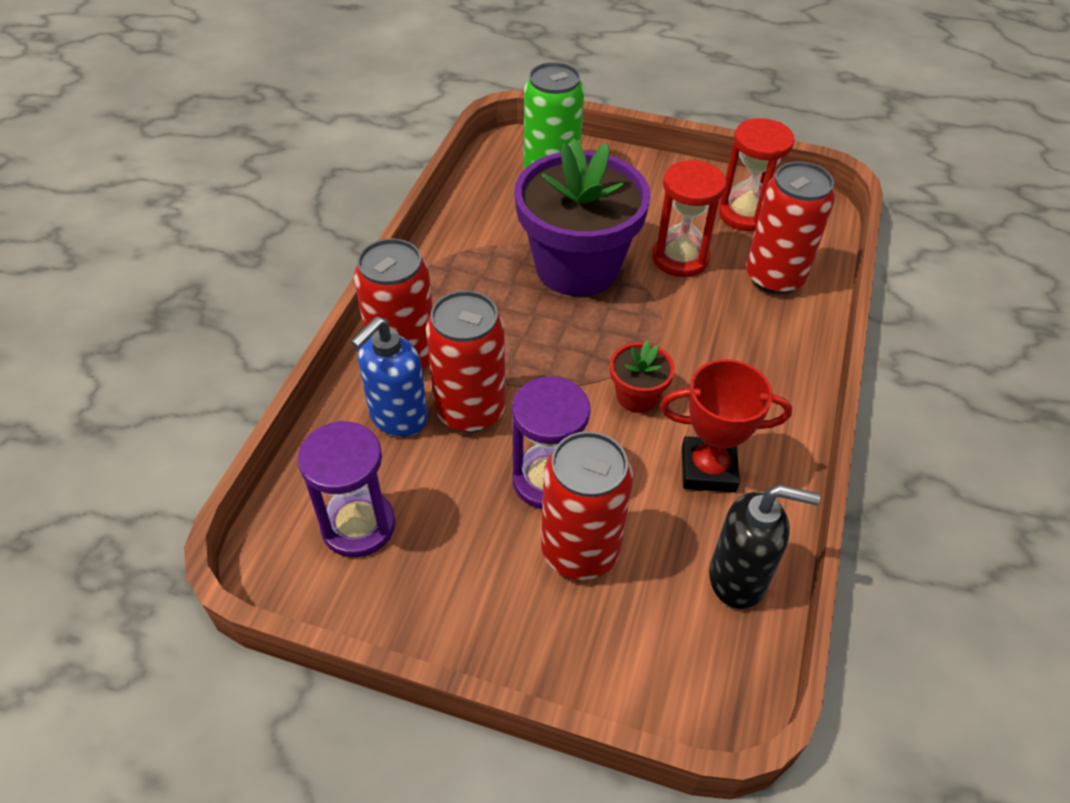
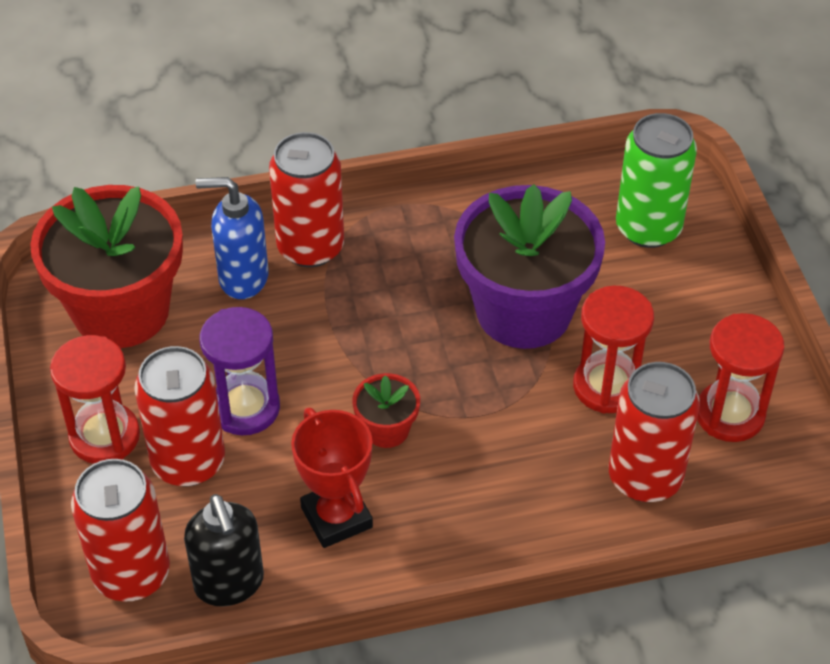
camera: 60 degrees right, 0 degrees up
purple hourglass [298,421,395,557] -> red flower pot [30,185,183,348]
red can [426,290,506,432] -> red can moved to [71,459,170,602]
none -> red hourglass [50,335,140,464]

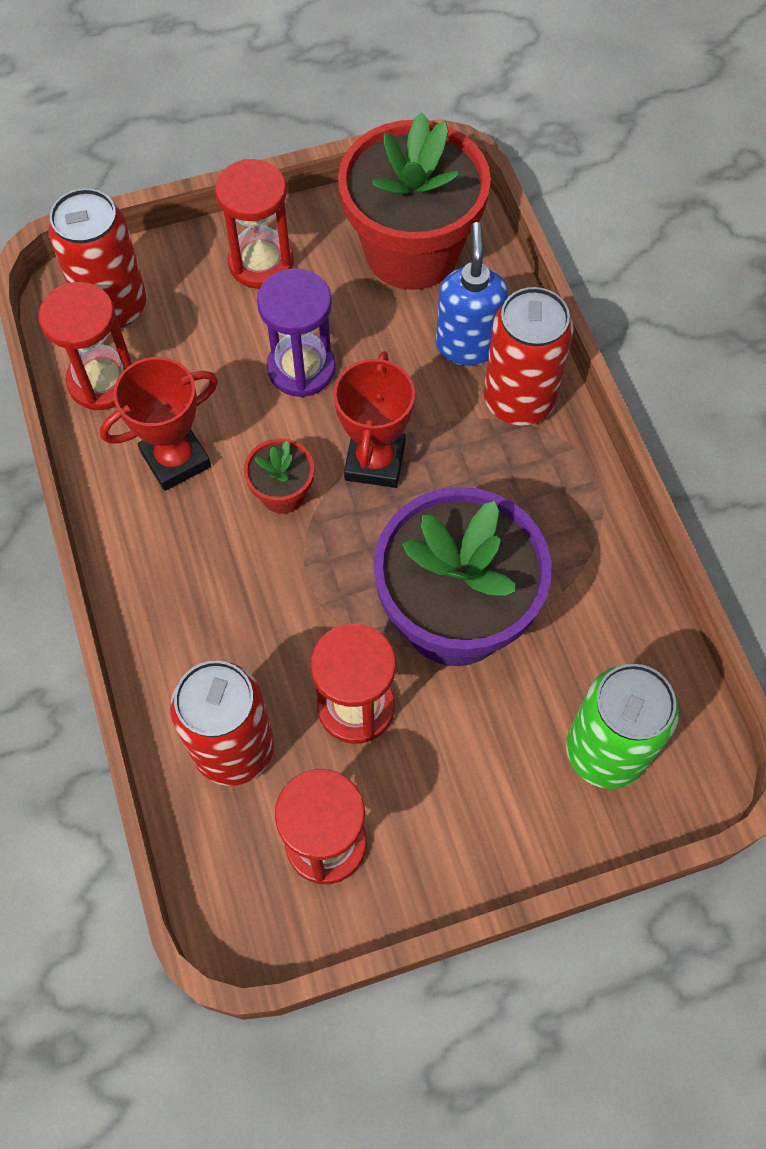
camera: 85 degrees right, 15 degrees up
red can [134,346,225,486] -> none
black soap dispenser [184,494,264,607] -> red hourglass [38,282,132,410]
none -> red trophy [333,351,415,488]

